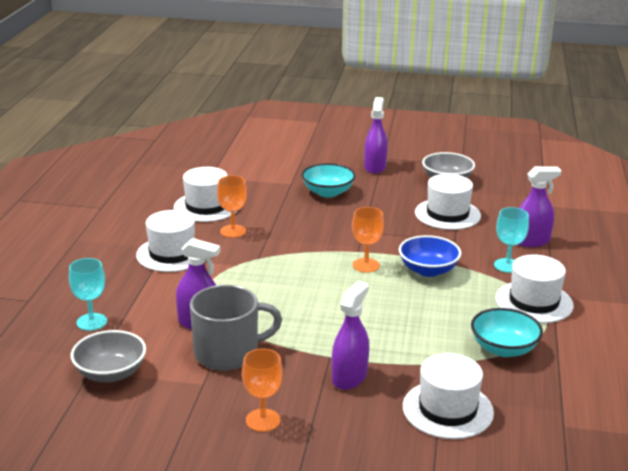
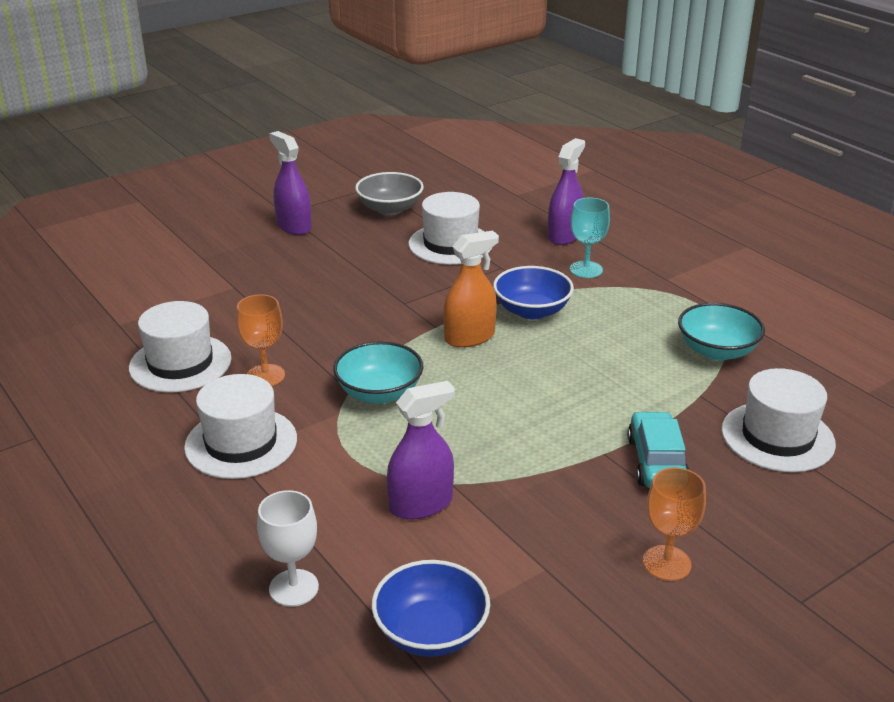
camera: 45 degrees left, 5 degrees up
turquoise goblet [69,258,107,331] -> white goblet [257,490,319,607]
grey bowl [71,330,146,382] -> blue bowl [372,560,490,657]
grey mug [190,285,282,371] -> none
turquoise bowl [301,163,356,198] -> turquoise bowl moved to [333,341,424,404]
purple spray bottle [332,281,369,390] -> turquoise car [627,411,689,488]
orange goblet [352,207,384,273] -> orange spray bottle [443,231,499,348]
white hat [495,254,574,323] -> none

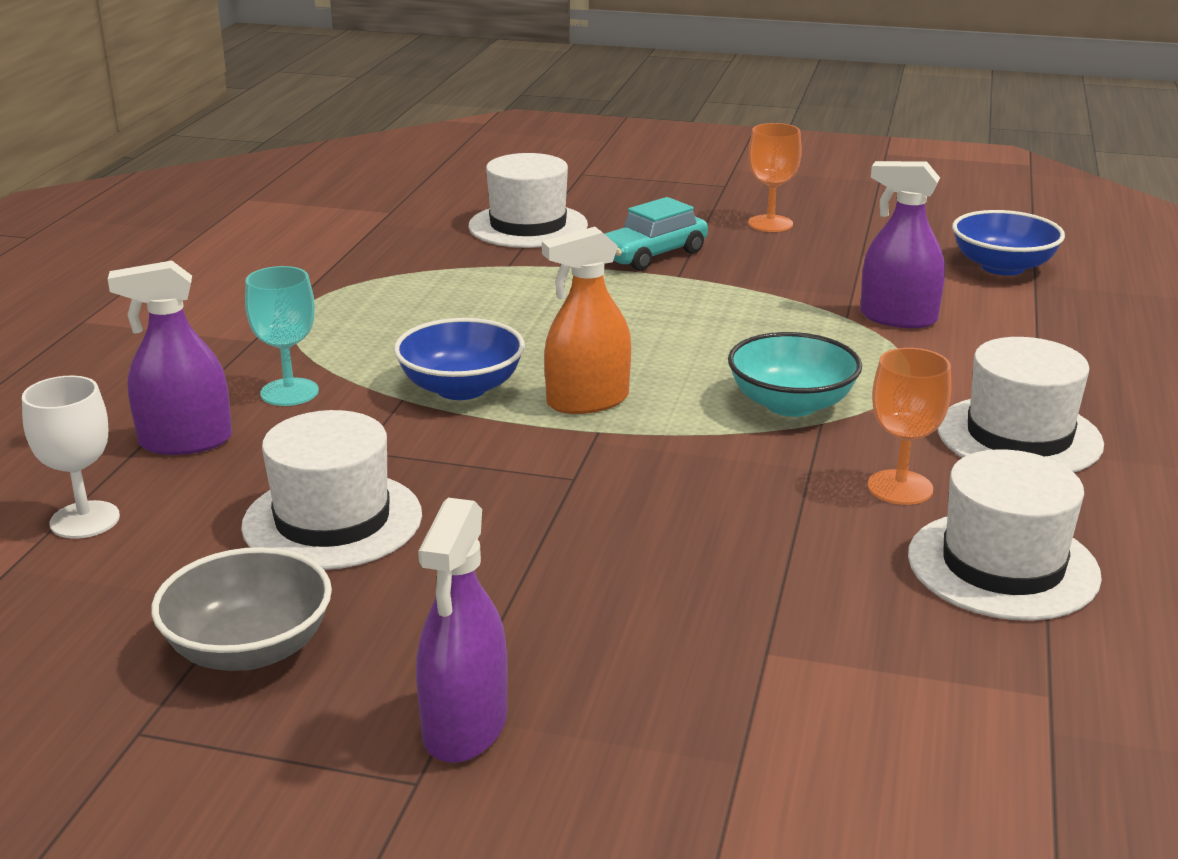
camera: 130 degrees left, 5 degrees down
white goblet [257,490,319,607] -> white goblet moved to [22,375,120,539]
orange spray bottle [443,231,499,348] -> orange spray bottle turned 45 degrees counterclockwise [542,227,631,414]
turquoise bowl [678,303,765,361] -> none

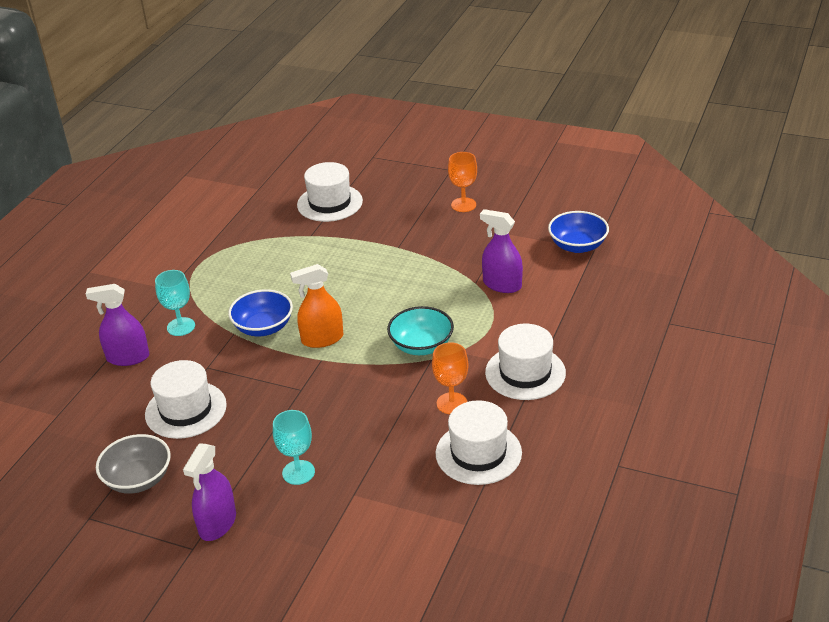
camera: 10 degrees right, 10 degrees up
white goblet [22,375,120,539] -> none
turquoise car [605,197,708,271] -> none
none -> turquoise goblet [273,410,315,485]

